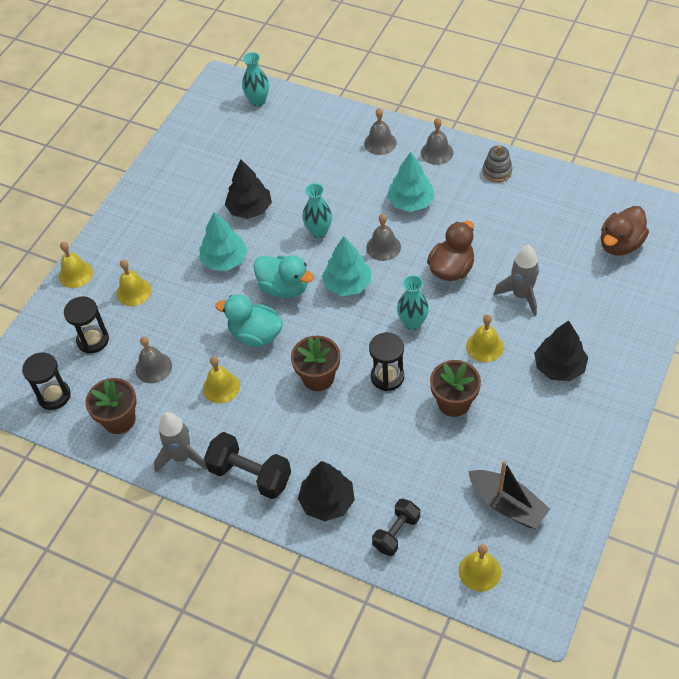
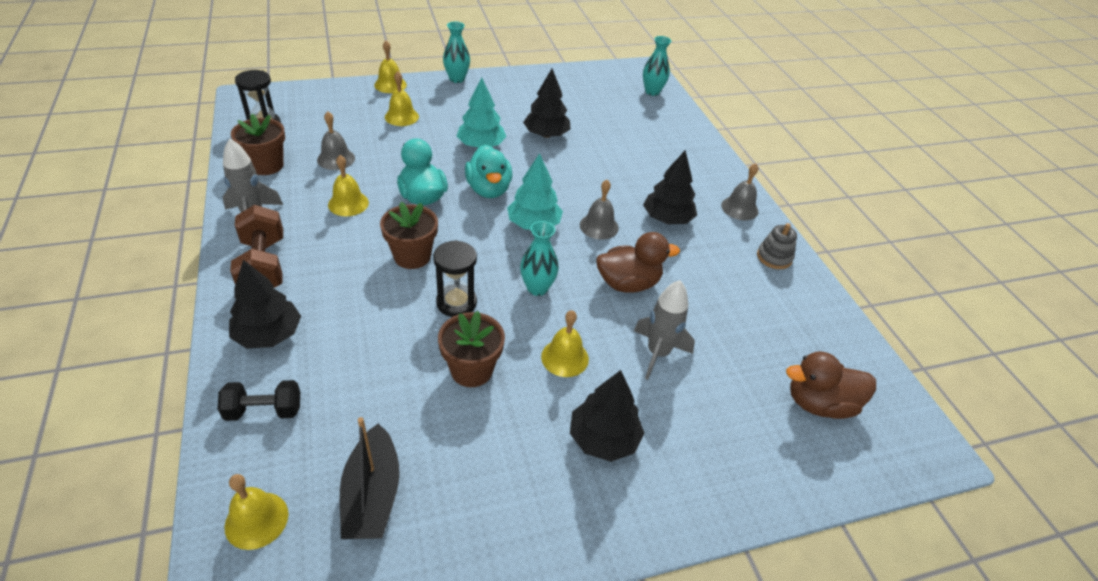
camera: 40 degrees right, 10 degrees down
black hourglass [64,296,109,354] -> none
black dumbbell [204,432,291,499] -> brown dumbbell [230,205,283,288]
turquoise vase [302,183,332,238] -> turquoise vase moved to [443,22,470,83]
grey bell [364,108,397,155] -> none
turquoise tree [387,152,435,212] -> black tree [643,150,697,224]

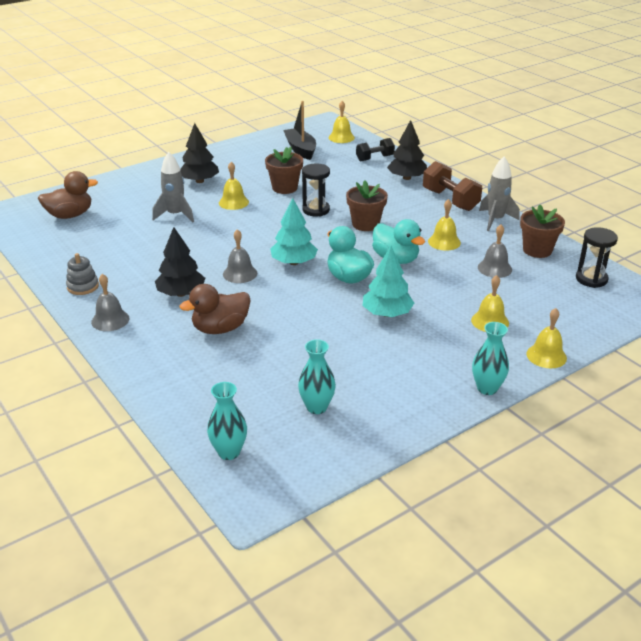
camera: 165 degrees right, 10 degrees down
turquoise vase [520,221,559,296] -> turquoise vase moved to [298,339,336,414]
black tree [523,68,571,138] -> none
brown duck [596,232,680,293] -> brown duck moved to [180,284,251,334]

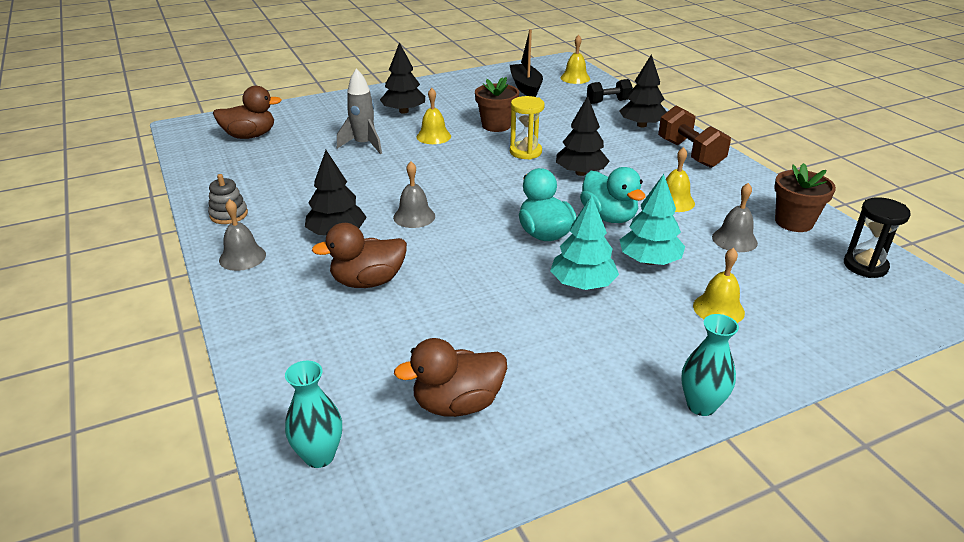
camera: 10 degrees right, 0 degrees up
turquoise tree [270,198,318,265] -> turquoise tree moved to [620,174,685,265]
turquoise vase [298,339,336,414] -> brown duck [394,338,507,417]
black hourglass [302,163,330,216] -> yellow hourglass [510,96,545,160]
brown flower pot [346,181,388,231] -> black tree [556,96,610,176]
grey rocket [479,156,520,231] -> none
yellow bell [526,308,567,368] -> none

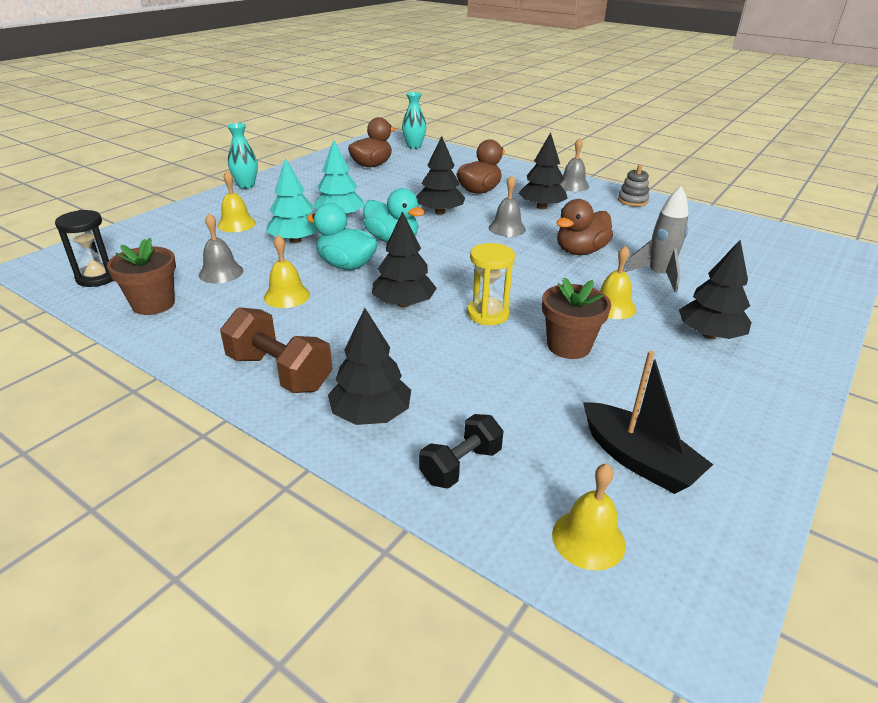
camera: 150 degrees right, 0 degrees up
brown duck [213,86,282,139] -> brown duck moved to [557,199,613,255]
none -> black tree [416,136,465,215]

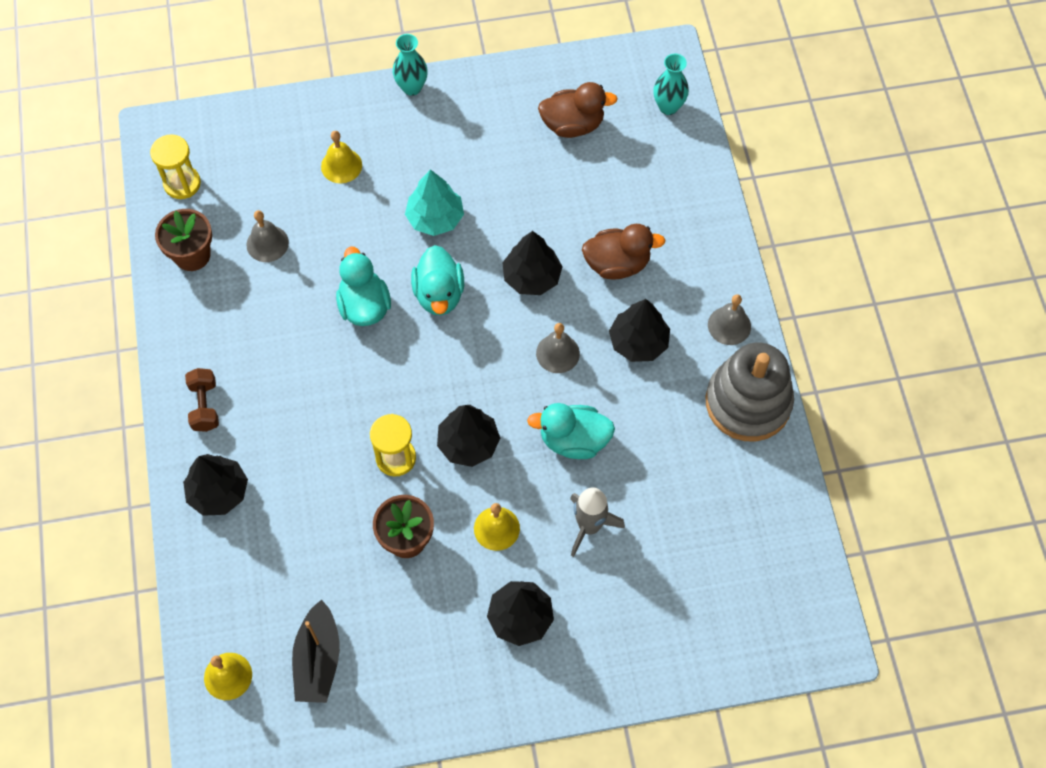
camera: 45 degrees right, 30 degrees up
black hourglass [55,210,114,287] -> yellow hourglass [150,135,201,199]
brown dumbbell [220,307,333,393] -> brown dumbbell [185,368,219,432], size x0.65
yellow bell [264,235,310,308] -> none
turquoise tree [266,158,318,243] -> none
black tree [372,211,437,307] -> black tree moved to [437,405,500,467]
black dumbbell [419,414,503,489] -> none
brown duck [557,199,613,255] -> turquoise duck [527,403,615,459]
grey stacking toy [618,165,649,207] -> grey stacking toy [706,343,794,441], size x2.19

